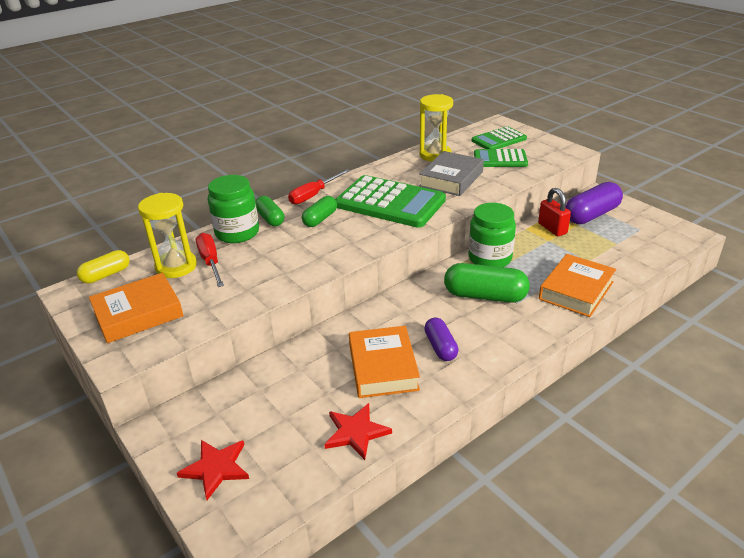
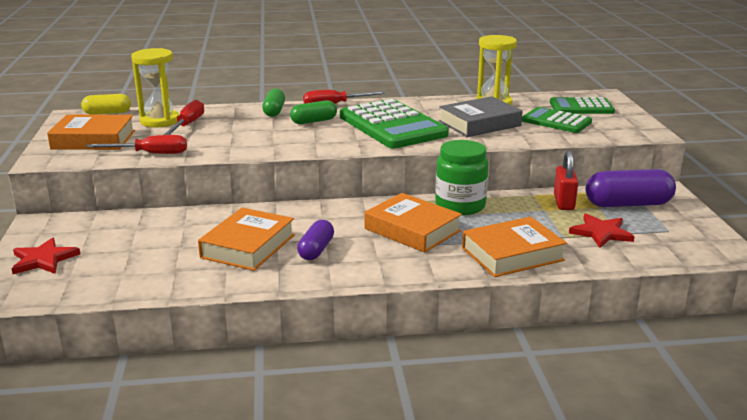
camera: 30 degrees right, 10 degrees down
green jar [208,175,259,243] -> none
red star [324,403,392,460] -> red star moved to [569,214,635,248]
green capsule [444,263,530,303] -> orange book [364,193,462,253]
none -> red screwdriver [86,135,187,154]

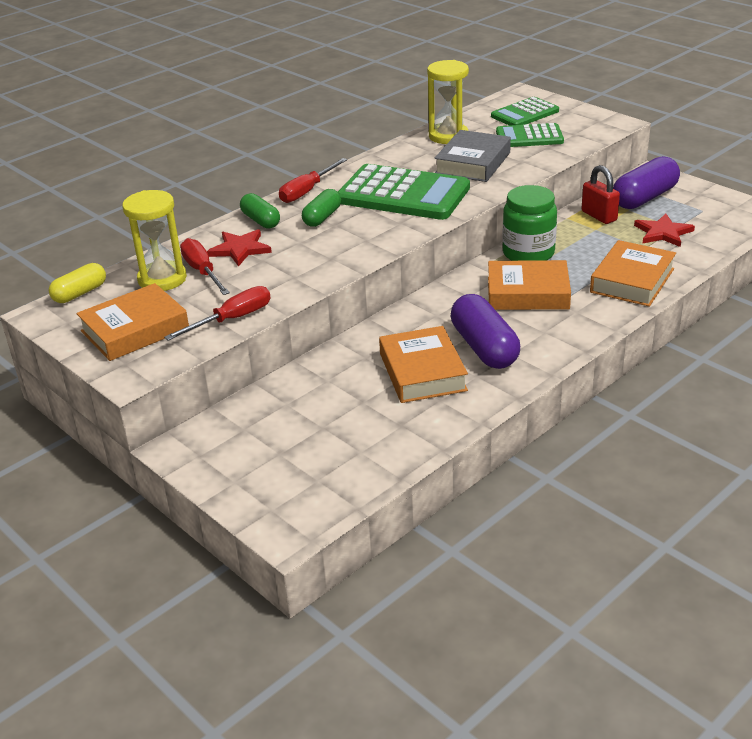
camera: 35 degrees left, 10 degrees up
red star [12,237,80,274] -> red star moved to [207,229,272,267]
purple capsule [297,220,334,260] -> purple capsule [451,294,520,369], size x1.65

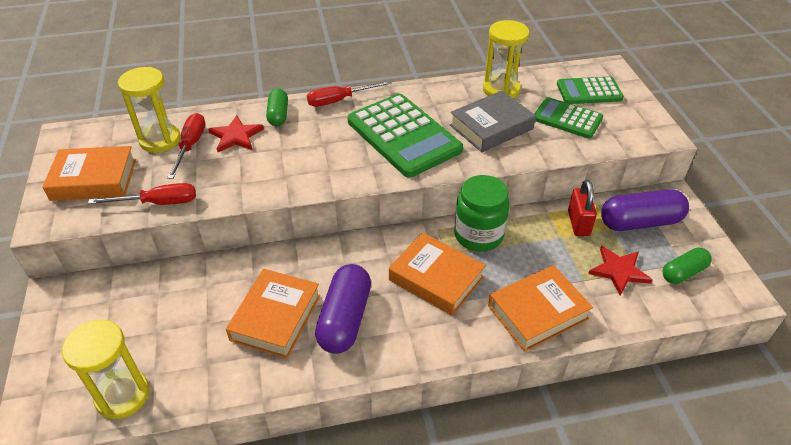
camera: 30 degrees right, 10 degrees up
yellow capsule [49,263,106,303] -> none
green capsule [302,189,341,227] -> green capsule moved to [663,248,712,284]
none -> yellow hourglass [62,320,150,419]

